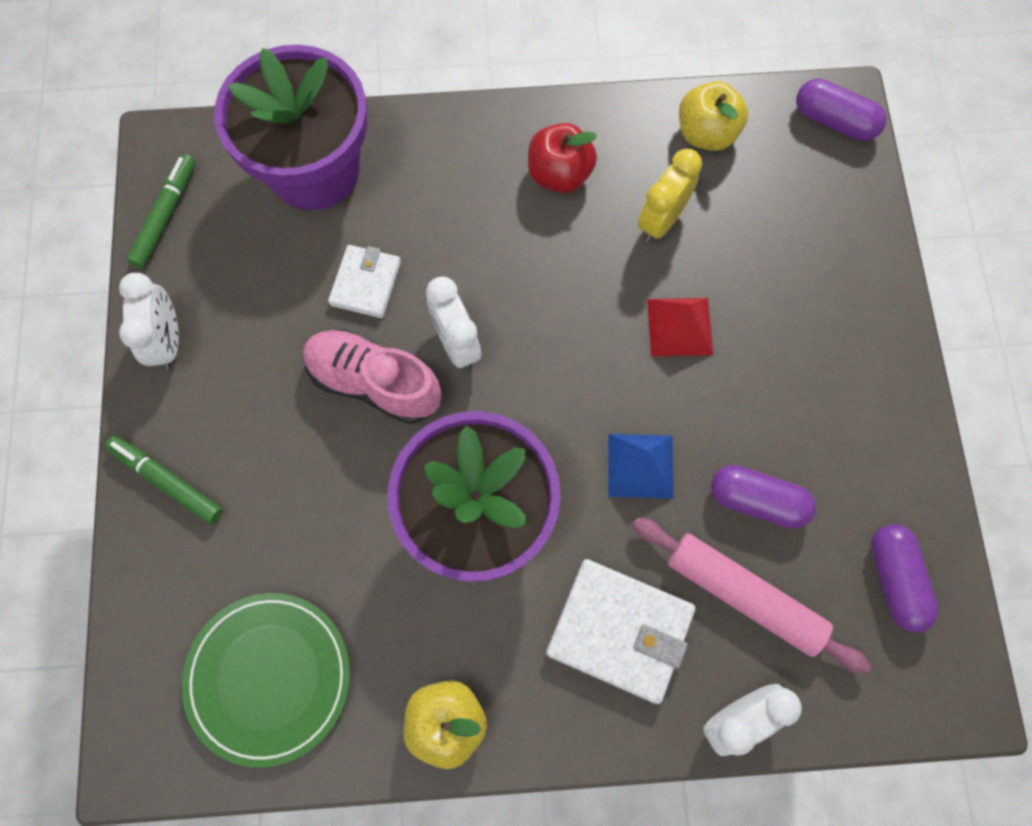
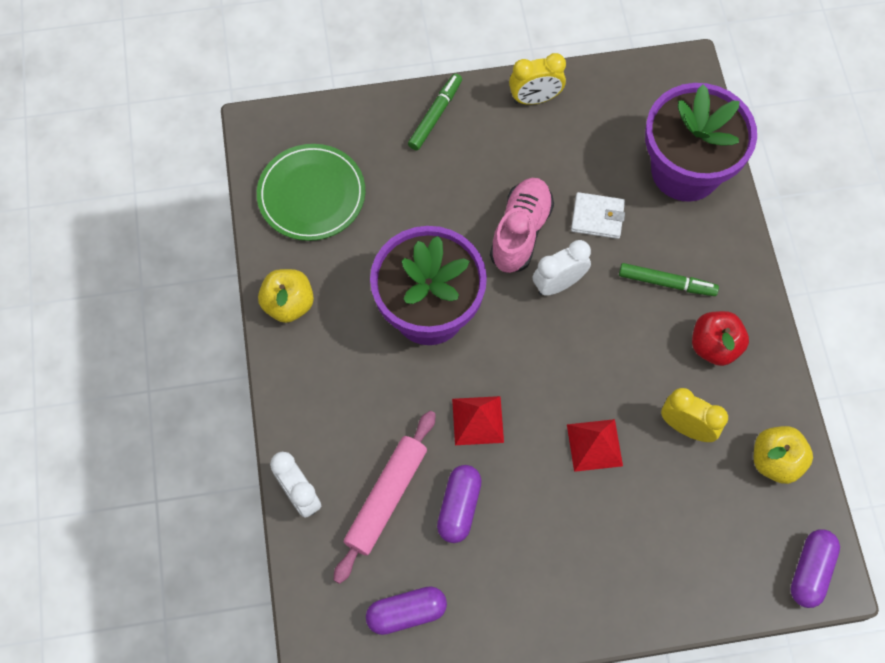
camera: 85 degrees right, 5 degrees down
white clock [119,273,179,369] -> yellow clock [509,53,566,105]
green marker [126,154,195,268] -> green marker moved to [619,263,719,296]
white wallet [546,559,696,704] -> none
blue pyramid [608,434,674,499] -> red pyramid [452,396,504,445]

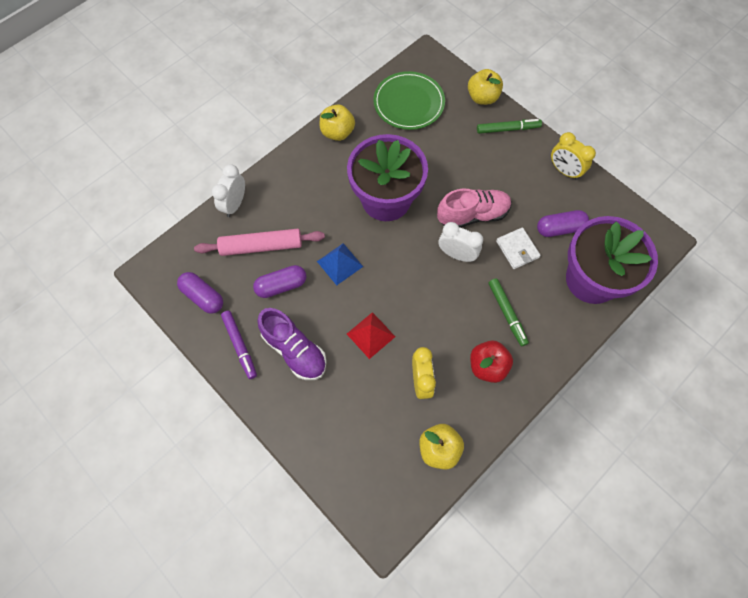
camera: 55 degrees right, 0 degrees up
red pyramid [452,396,504,445] -> blue pyramid [317,243,363,285]
purple capsule [791,530,840,608] -> purple capsule moved to [537,210,589,237]
none -> purple marker [221,311,257,379]
none -> purple shoe [257,308,327,380]
none -> yellow apple [468,69,503,105]

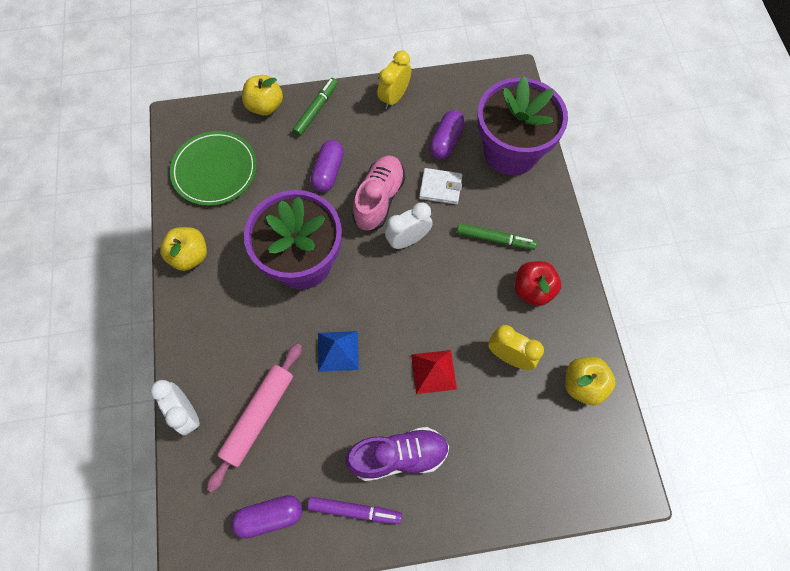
camera: 55 degrees left, 0 degrees up
purple capsule [253,265,306,298] -> purple capsule moved to [310,140,344,192]
yellow clock [551,132,596,180] -> yellow clock turned 135 degrees clockwise [377,51,411,109]

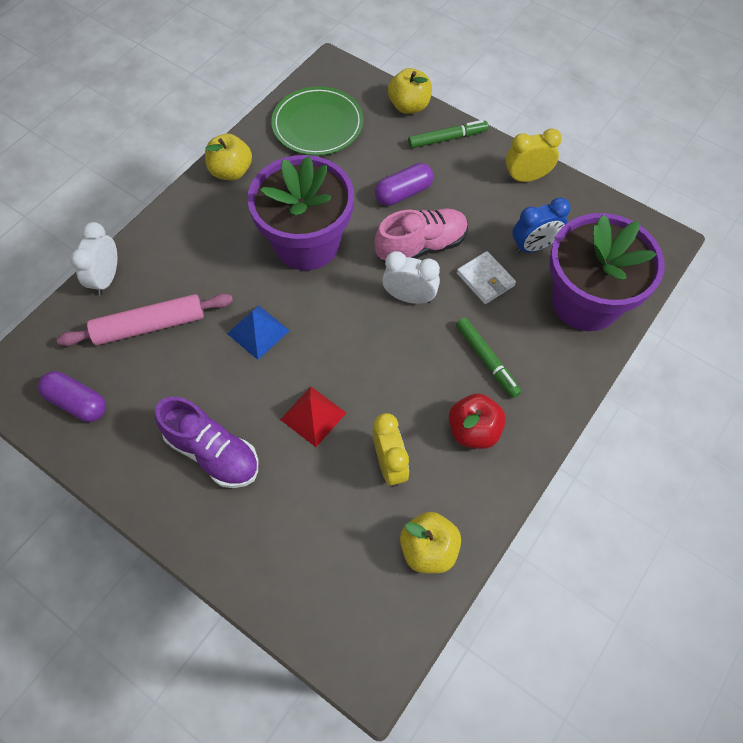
camera: 45 degrees right, 5 degrees down
purple marker [307,497,402,524] -> none
purple capsule [429,110,465,159] -> blue clock [512,197,571,253]

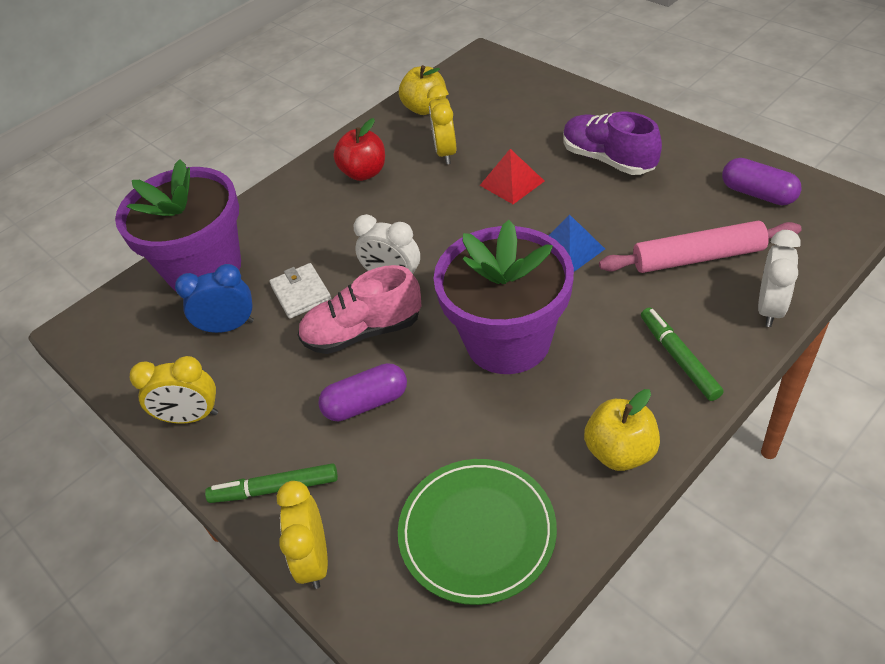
camera: 165 degrees left, 15 degrees down
yellow apple [388,68,432,114] -> yellow clock [277,481,328,589]
green marker [456,318,521,398] -> green marker moved to [641,308,724,401]

